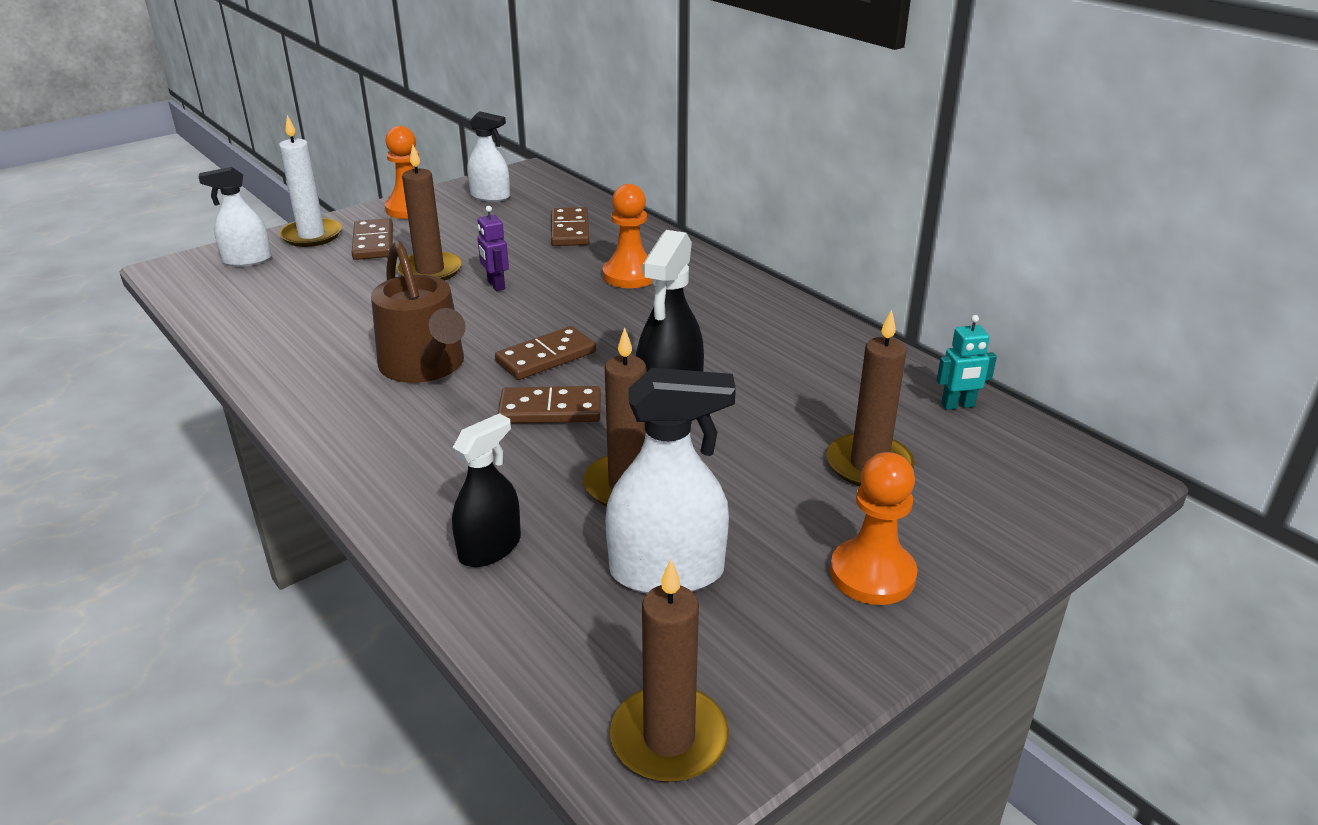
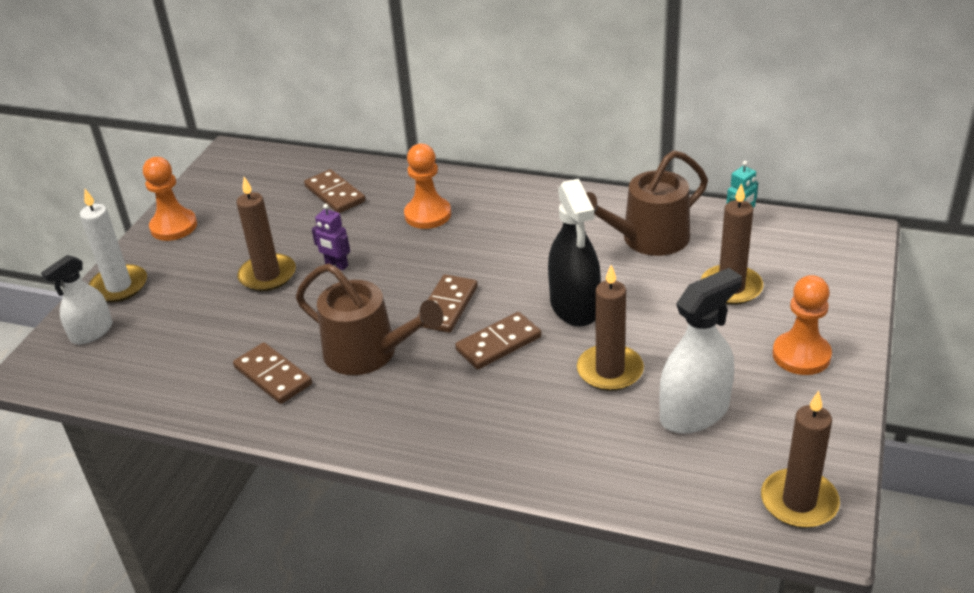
camera: 30 degrees left, 5 degrees up
brown domino [352,218,393,260] -> brown domino moved to [233,342,312,404]
black spray bottle [452,413,521,567] -> none
white spray bottle [467,111,510,202] -> none
none -> brown watering can [586,150,708,256]

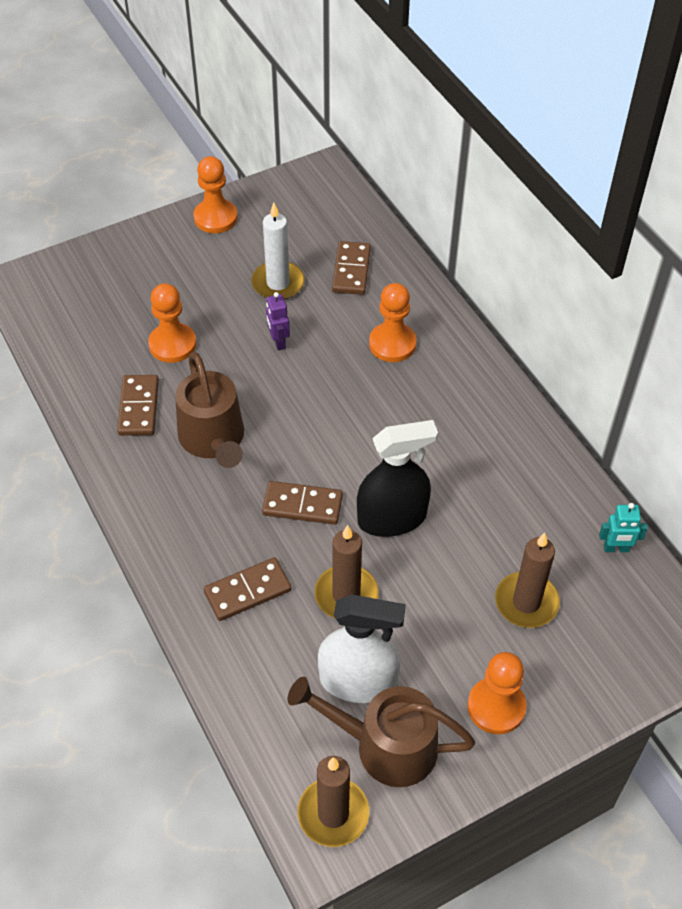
camera: 40 degrees right, 15 degrees up
white spray bottle [41,255,113,344] -> none
white candle [80,189,147,303] -> white candle moved to [251,203,305,300]
brown candle [237,177,296,291] -> none
brown domino [417,274,478,333] -> brown domino moved to [204,557,291,621]
black spray bottle [548,179,601,327] -> black spray bottle turned 135 degrees counterclockwise [357,420,438,537]
brown watering can [586,150,708,256] -> brown watering can moved to [288,677,475,787]
none -> orange pawn [148,283,196,363]

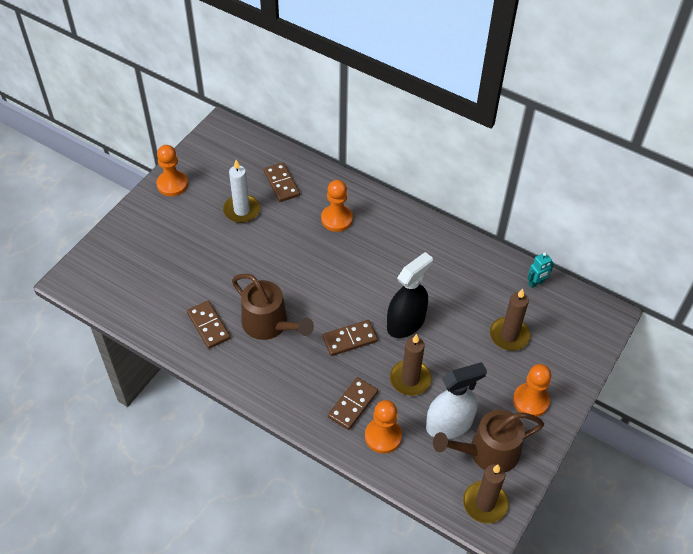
camera: 30 degrees left, 0 degrees up
orange pawn [148,283,196,363] -> orange pawn moved to [365,400,402,454]
purple robot [266,292,290,350] -> none

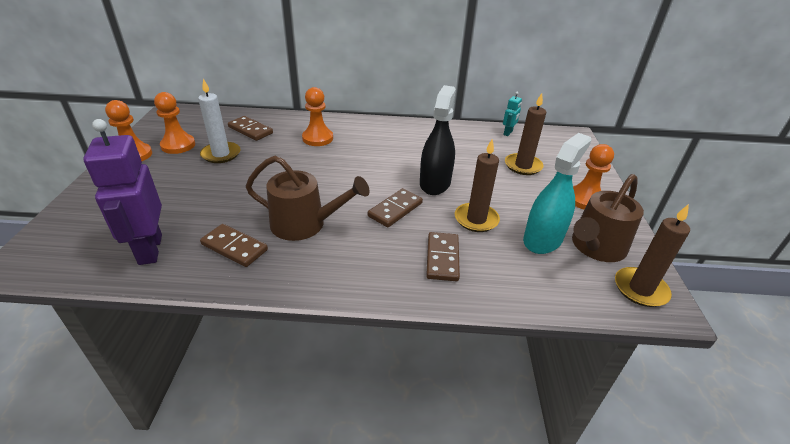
camera: 30 degrees left, 15 degrees down
orange pawn [365,400,402,454] -> orange pawn moved to [154,92,195,154]
white spray bottle [426,362,487,439] -> turquoise spray bottle [523,133,591,254]
none -> purple robot [83,119,162,265]

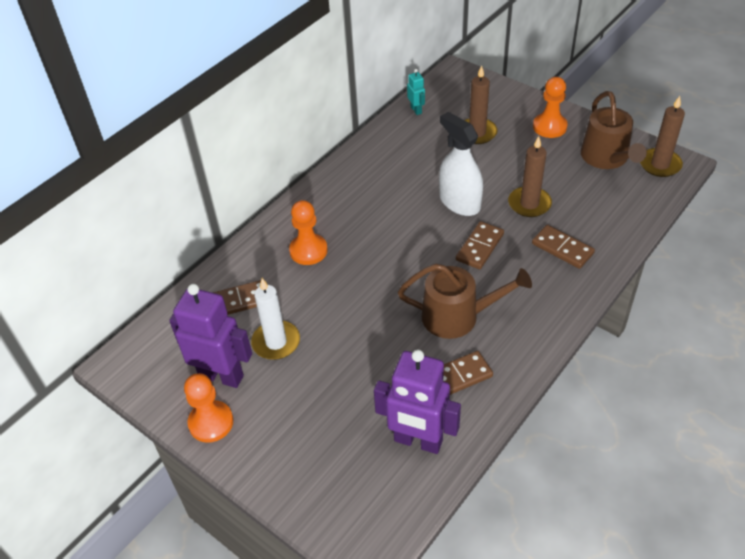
camera: 50 degrees left, 10 degrees up
orange pawn [154,92,195,154] -> purple robot [169,284,252,388]
brown watering can [246,156,370,241] -> brown watering can turned 45 degrees clockwise [398,264,532,339]
brown domino [368,188,423,227] -> brown domino turned 45 degrees clockwise [456,221,504,269]
black spray bottle [420,85,456,195] -> white spray bottle [439,112,483,216]
turquoise spray bottle [523,133,591,254] -> none

